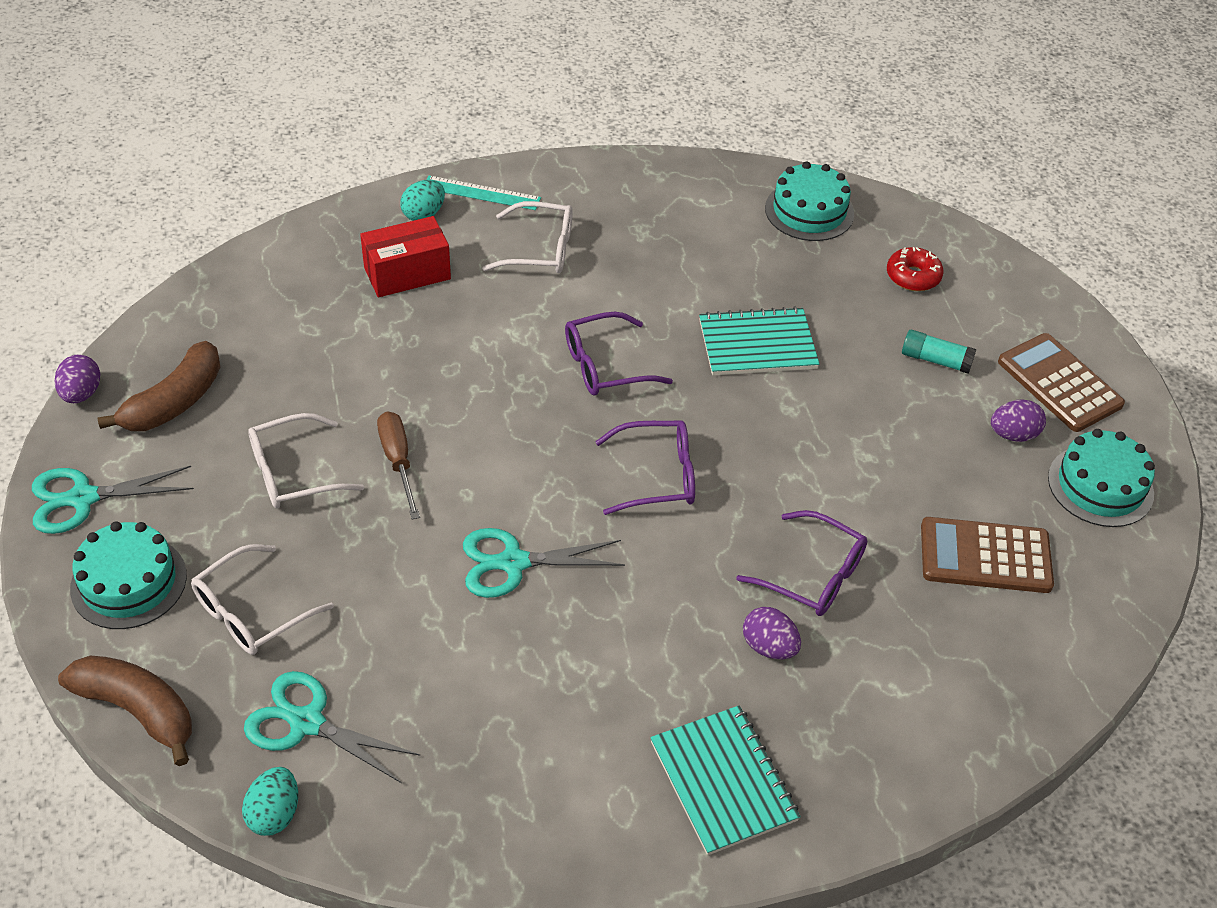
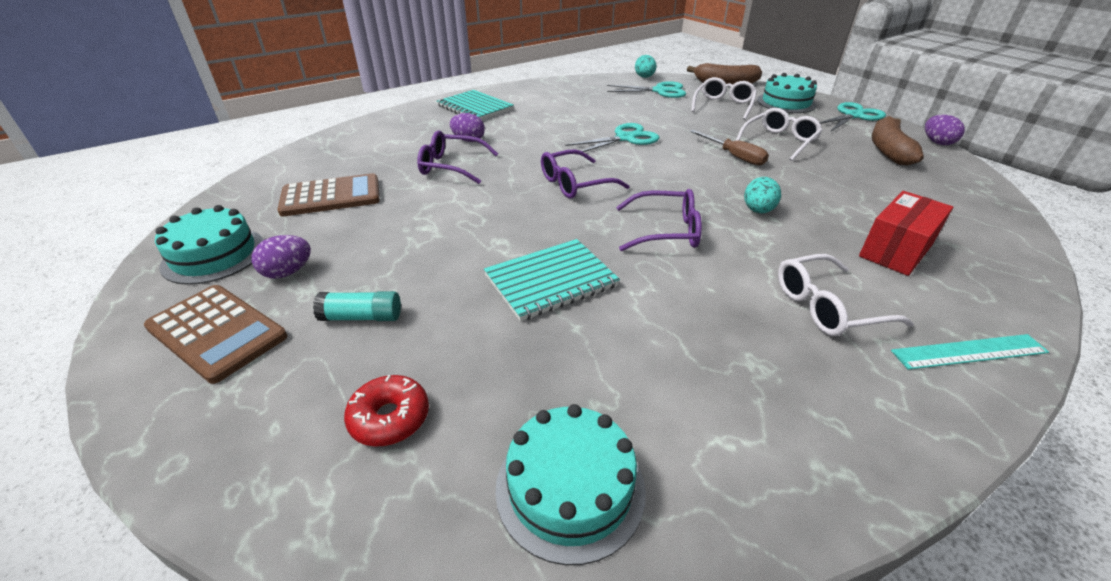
camera: 160 degrees right, 10 degrees down
turquoise egg [400,180,445,221] -> turquoise egg moved to [744,177,781,213]
purple glasses [565,312,673,396] -> purple glasses turned 45 degrees clockwise [616,189,702,251]

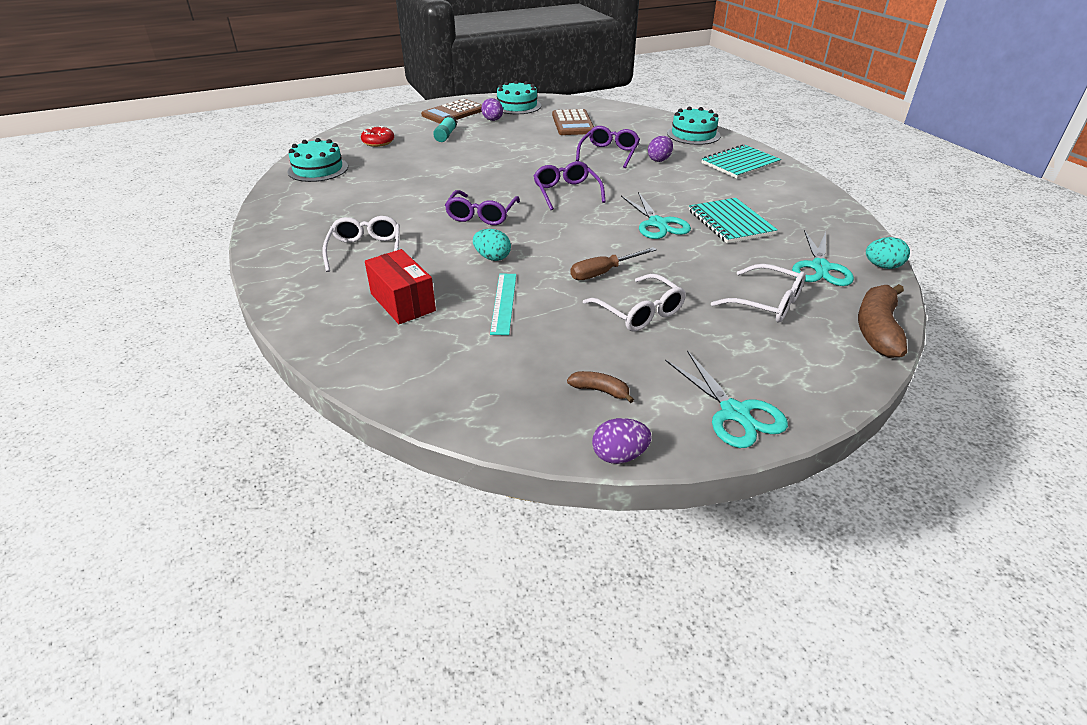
camera: 100 degrees right, 0 degrees up
turquoise notebook [484,239,620,321] -> turquoise notebook moved to [689,198,778,243]
turquoise cake [757,73,817,113] -> turquoise cake moved to [667,107,721,145]
brown banana [871,116,924,165] -> brown banana [567,371,634,403], size x0.52
turquoise ruler [891,334,1049,370] -> turquoise ruler moved to [490,274,516,335]

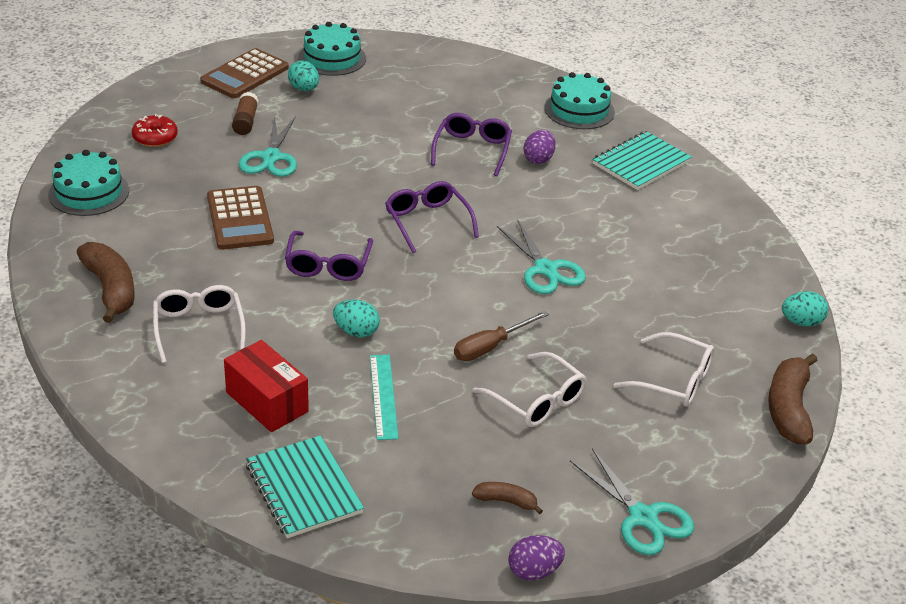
camera: 10 degrees left, 0 degrees up
turquoise glue stick [433,115,457,142] -> brown glue stick [232,92,259,135]
purple egg [481,98,503,121] -> turquoise egg [288,60,319,91]
brown calculator [552,109,594,135] -> brown calculator moved to [207,186,274,250]
turquoise notebook [689,198,778,243] -> turquoise notebook moved to [246,436,364,538]
turquoise scissors [792,230,854,286] -> turquoise scissors moved to [239,116,297,177]
none -> brown banana [77,242,135,323]

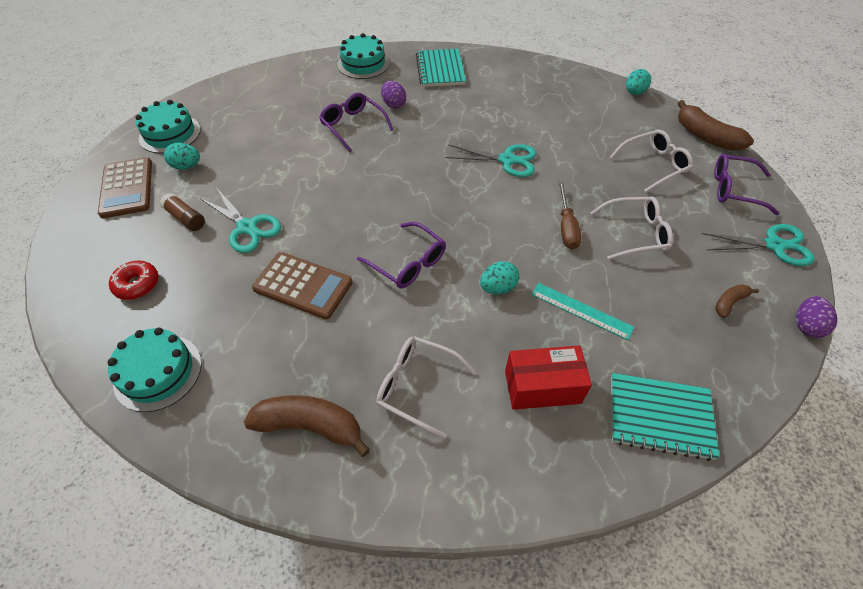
camera: 50 degrees left, 15 degrees up
purple glasses [385,181,479,253] -> purple glasses moved to [714,154,779,215]

